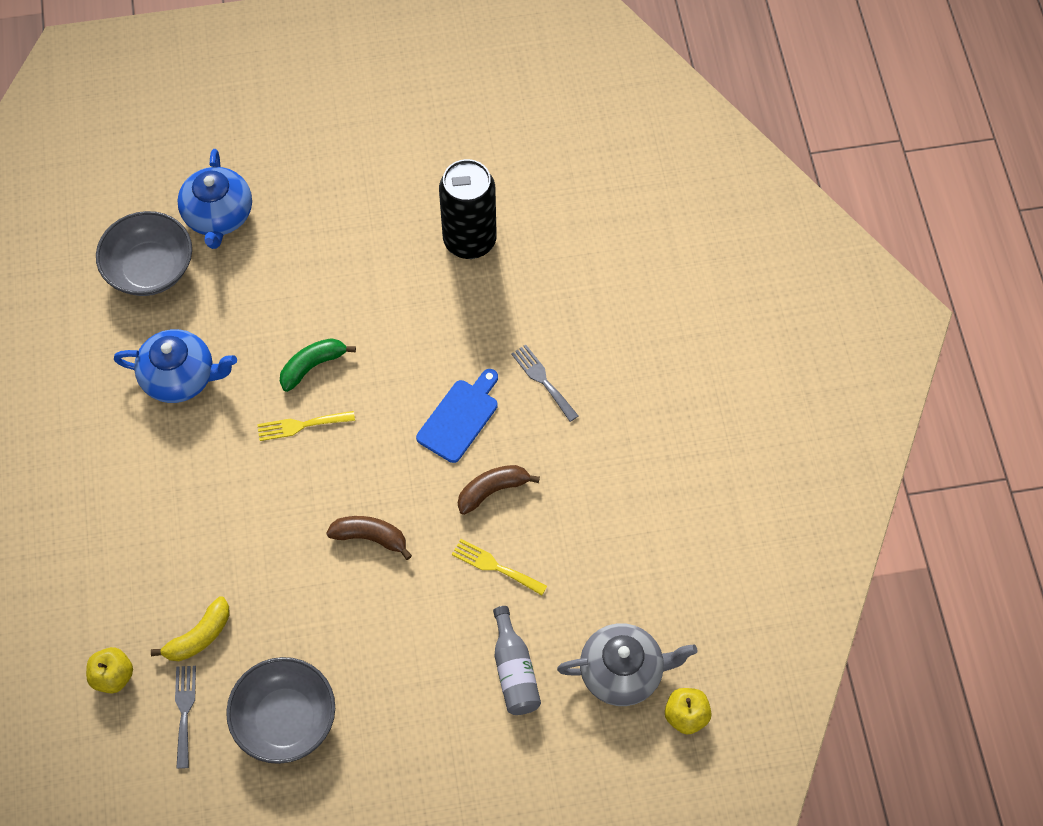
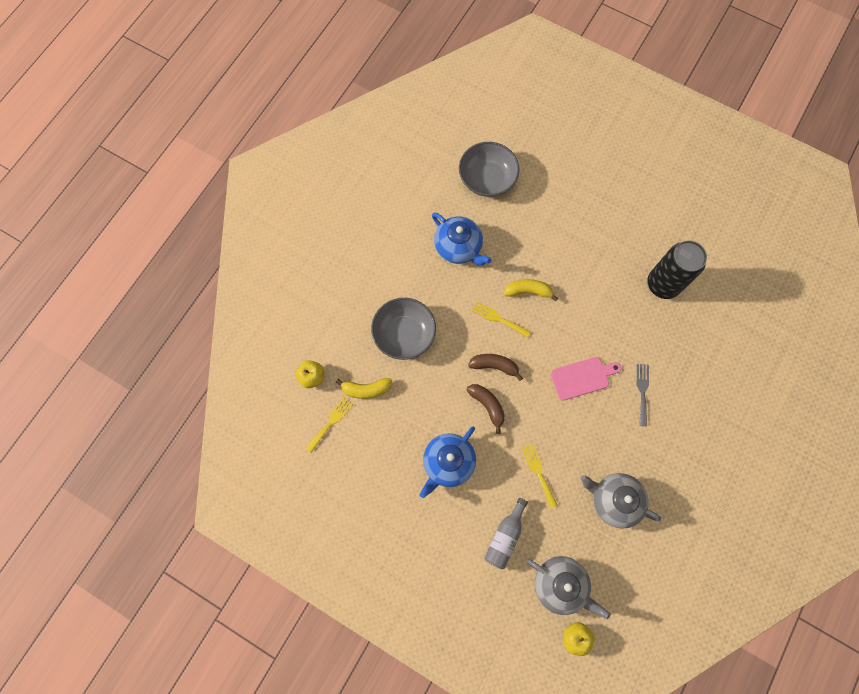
camera: 40 degrees right, 10 degrees up
grey fork [175,666,196,769] -> yellow fork [306,397,354,453]
blue teapot [177,149,252,249] -> blue teapot moved to [420,426,476,498]
grey bowl [226,657,335,764] -> grey bowl moved to [371,298,436,360]
green banana [280,338,356,392] -> yellow banana [504,279,558,301]
blue cutting board [416,369,498,463] -> pink cutting board [551,357,621,401]
brown banana [458,465,540,515] -> brown banana moved to [468,354,523,381]
none -> grey teapot [581,473,661,529]

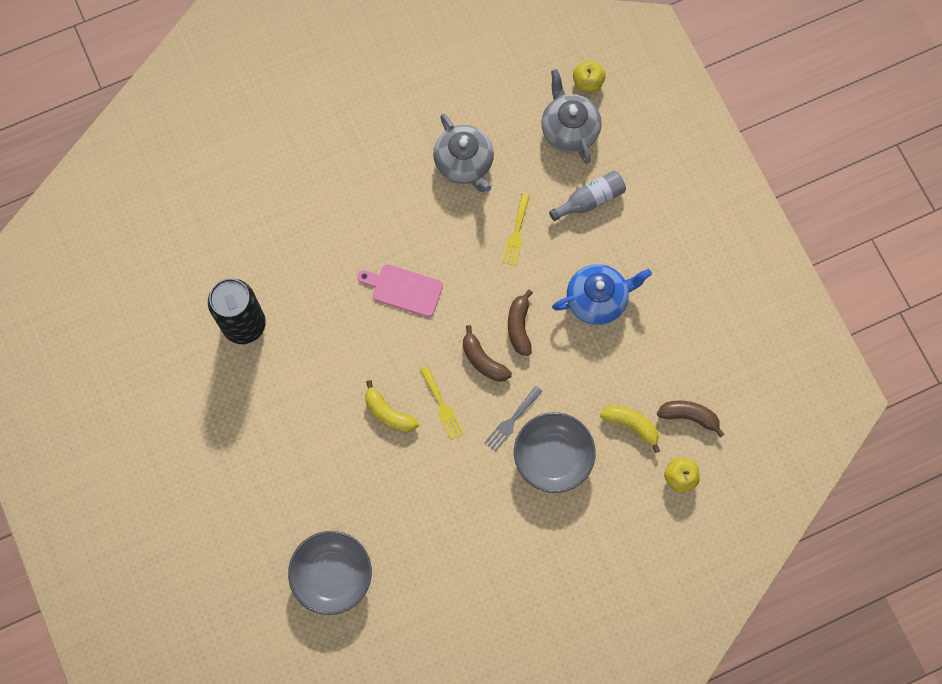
camera: 145 degrees left, 0 degrees up
yellow fork [306,397,354,453] -> brown banana [657,401,724,437]
blue teapot [432,212,491,266] -> none
grey fork [637,364,649,426] -> grey fork moved to [484,386,543,452]

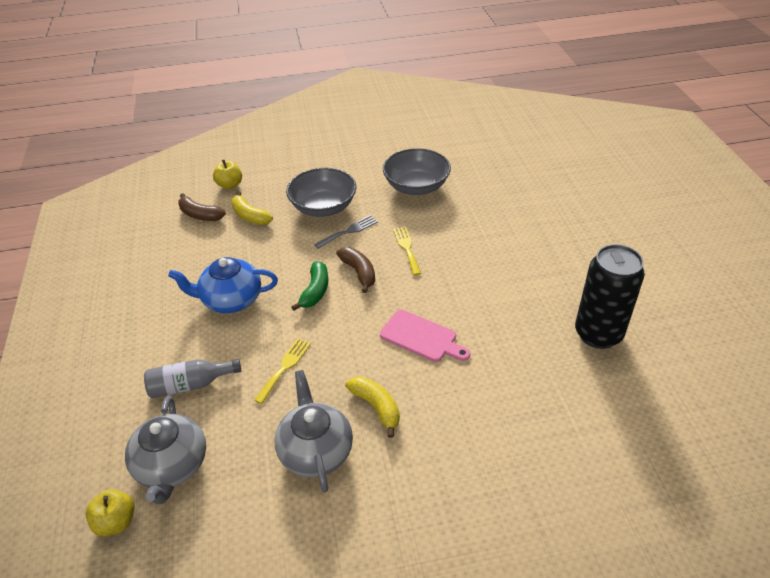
camera: 165 degrees left, 30 degrees down
grey bowl [288,531,372,615] -> grey bowl moved to [383,148,451,195]
yellow banana [365,380,419,433] -> yellow banana moved to [345,377,400,438]
brown banana [508,290,533,356] -> green banana [291,261,328,311]

